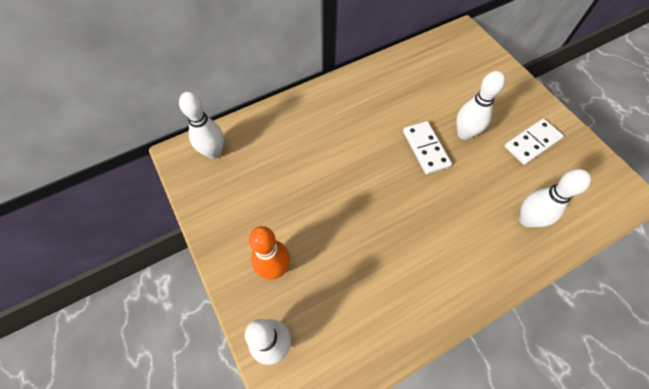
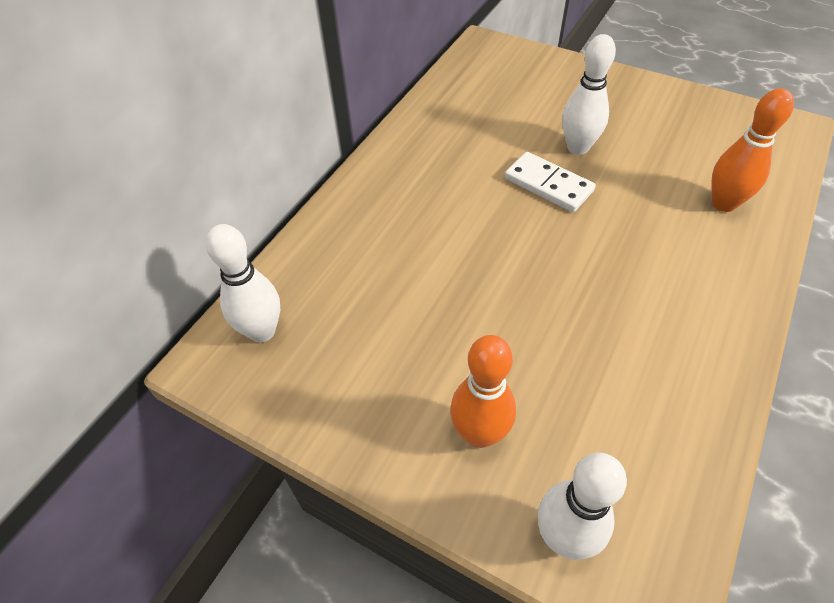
camera: 30 degrees left, 10 degrees down
white domino [504,119,564,165] -> none
white bowling pin [519,169,591,228] -> orange bowling pin [711,88,794,212]

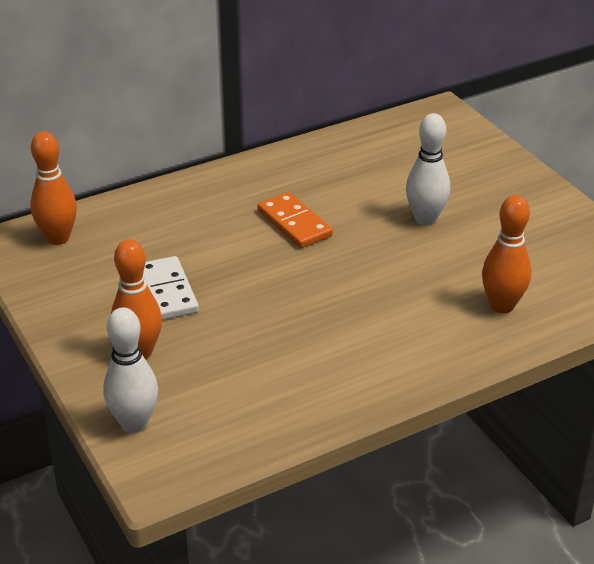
camera: 30 degrees right, 15 degrees down
white bowling pin [206,224,280,342] -> orange bowling pin [30,131,77,245]
white domino [505,152,596,212] -> white domino moved to [143,256,199,320]
none -> orange domino [258,192,333,248]

